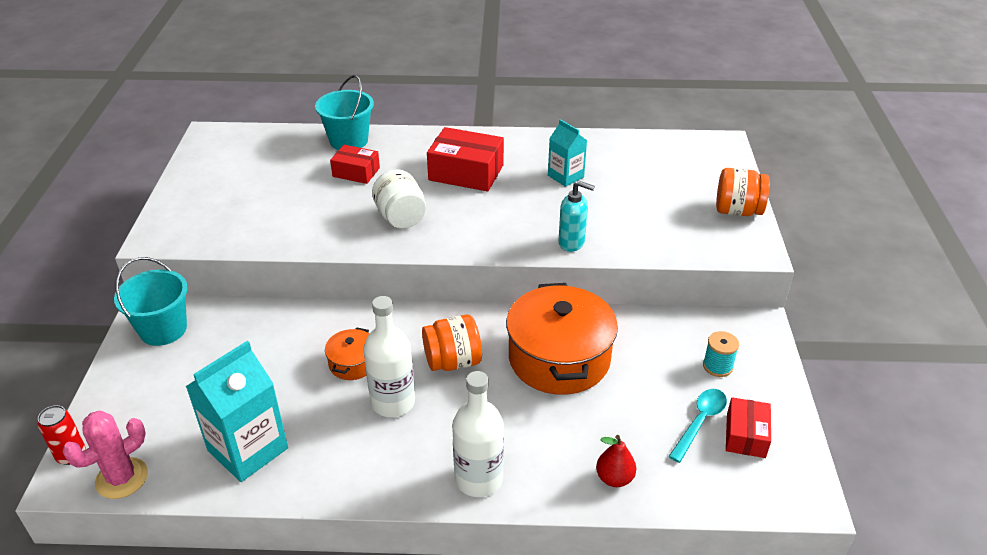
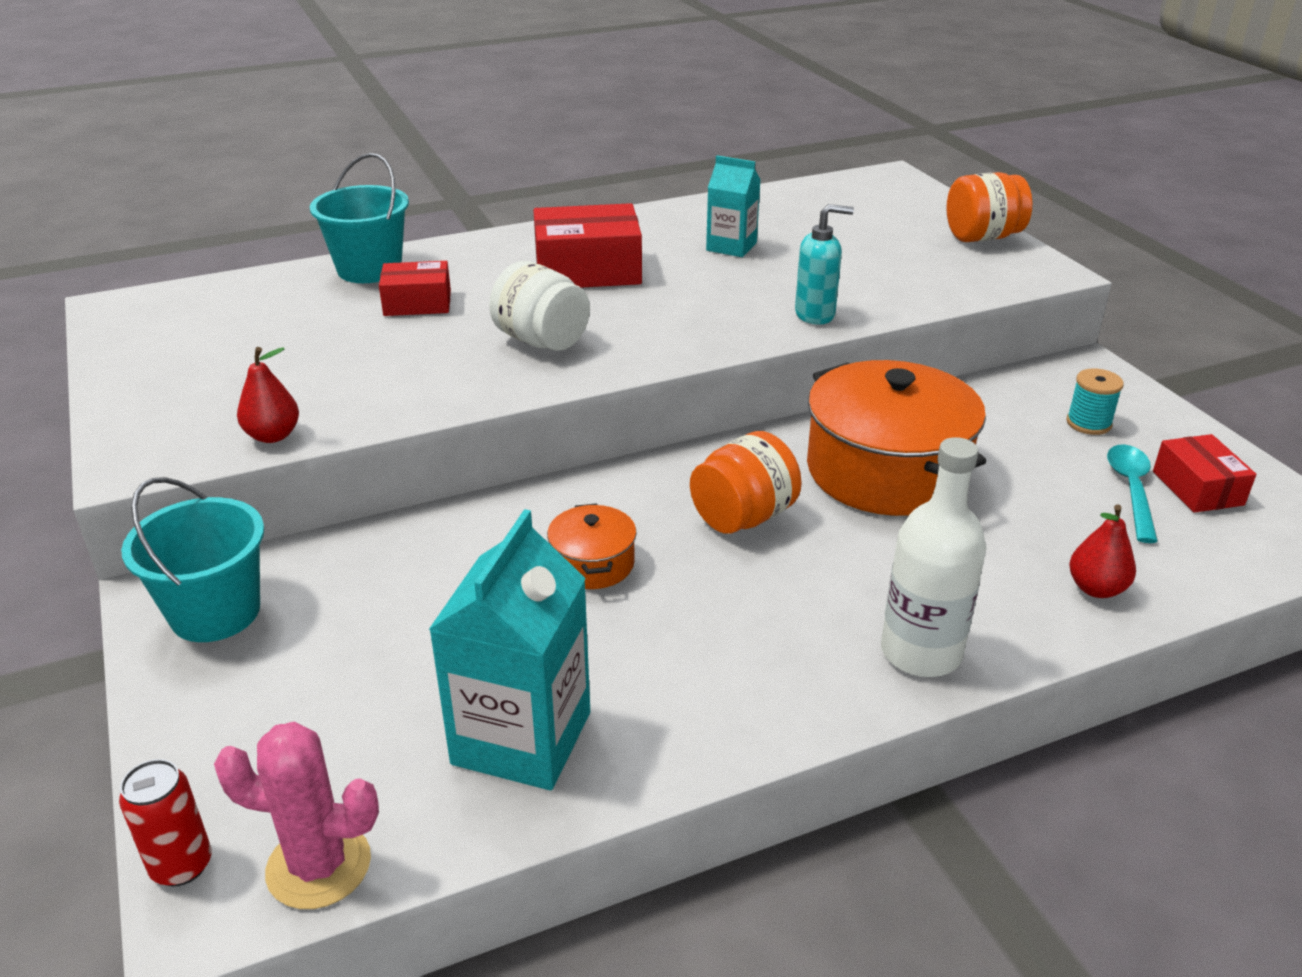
camera: 25 degrees left, 5 degrees down
pink cactus [62,411,148,499] -> pink cactus turned 75 degrees clockwise [214,722,379,909]
white bottle [363,296,415,417] -> none
none -> red pear [237,347,299,443]

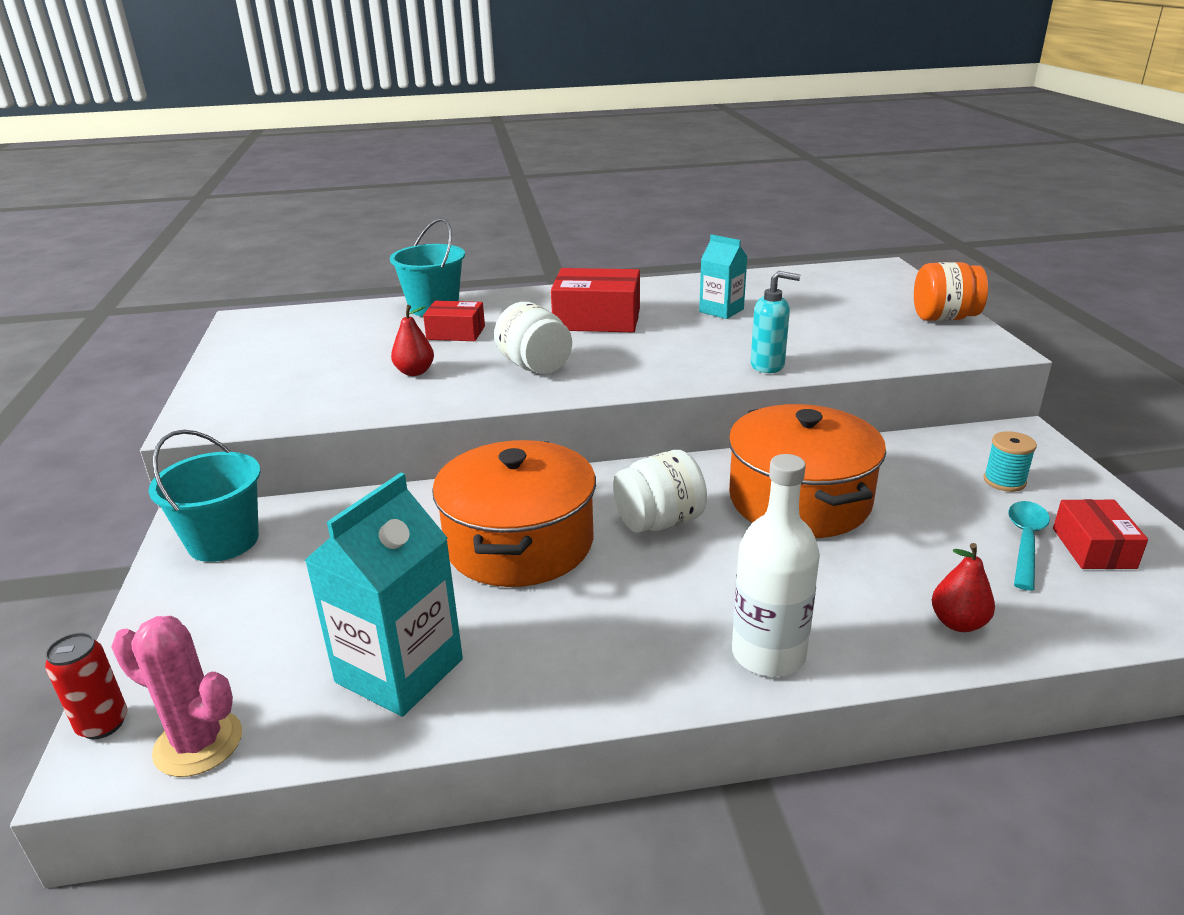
camera: 15 degrees right, 5 degrees down
red pear [237,347,299,443] -> red pear moved to [391,305,434,376]
orange pot [547,503,637,589] -> orange pot [432,440,596,587], size x2.14
orange jar [690,431,802,534] -> white jar [613,450,707,533]

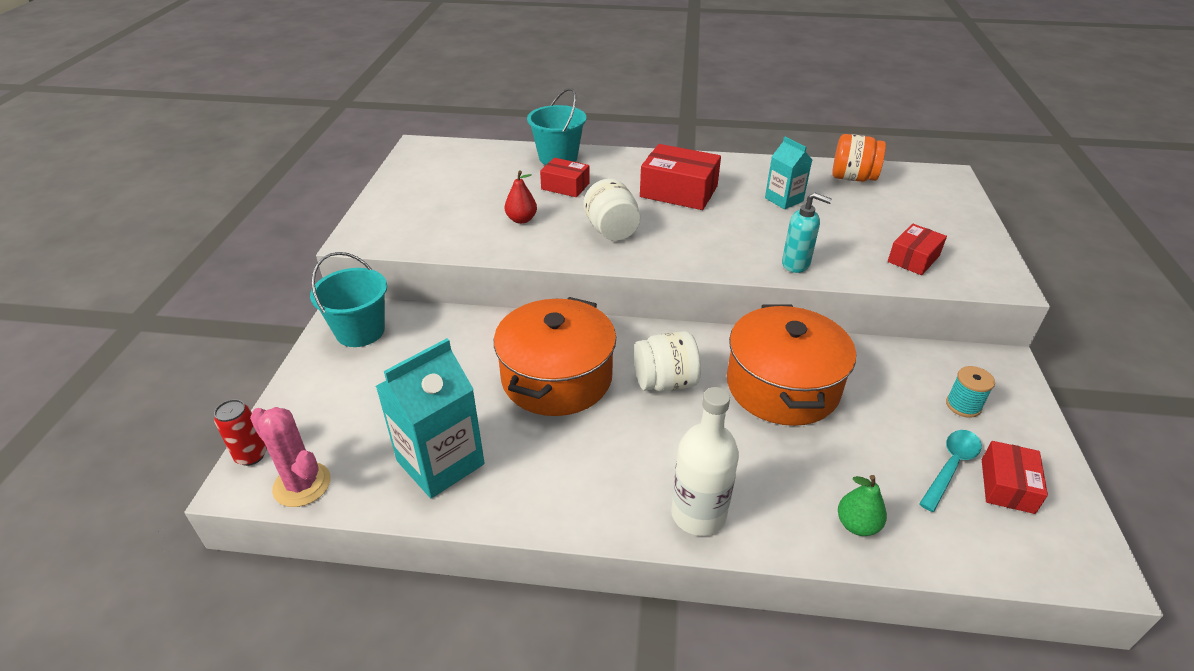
camera: 15 degrees right, 10 degrees up
orange jar [914,262,988,321] -> orange jar moved to [832,134,886,182]
red pear [932,543,995,632] -> green pear [838,475,887,536]
none -> red box [888,224,947,275]

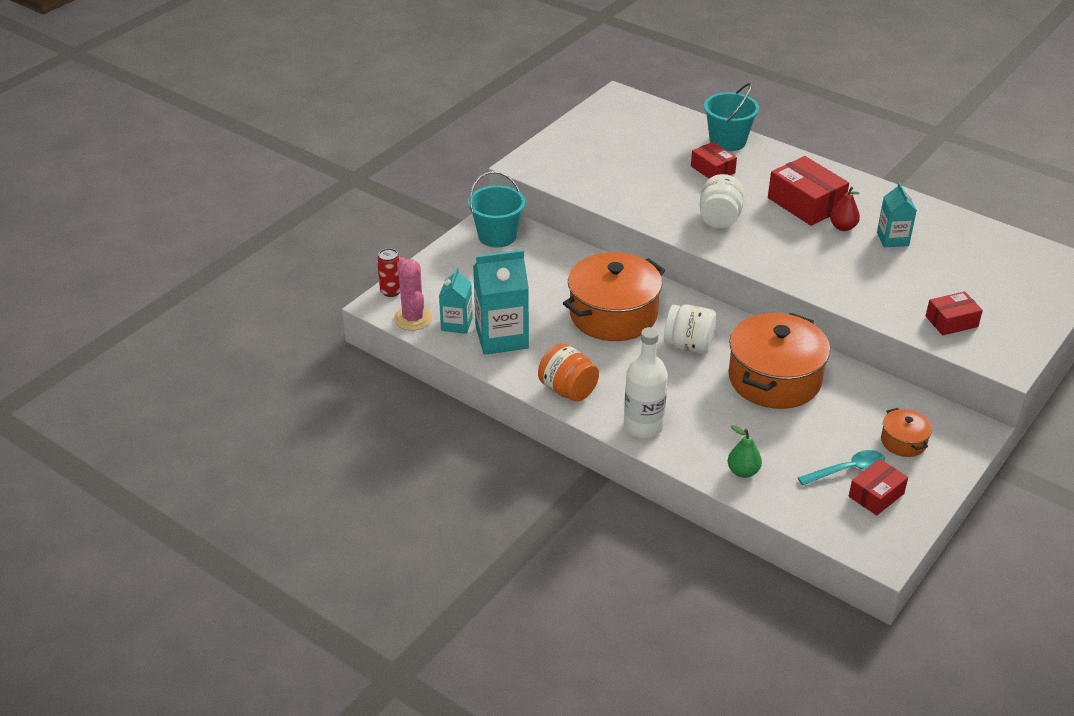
camera: 30 degrees right, 0 degrees up
red pear [505,171,537,224] -> red pear moved to [830,187,860,231]
turquoise soap dispenser [782,192,832,273] -> none
orange jar [832,134,886,182] -> orange jar moved to [538,343,599,402]
turquoise spool [946,366,995,418] -> orange pot [881,408,932,457]
none -> turquoise carton [439,268,473,334]

